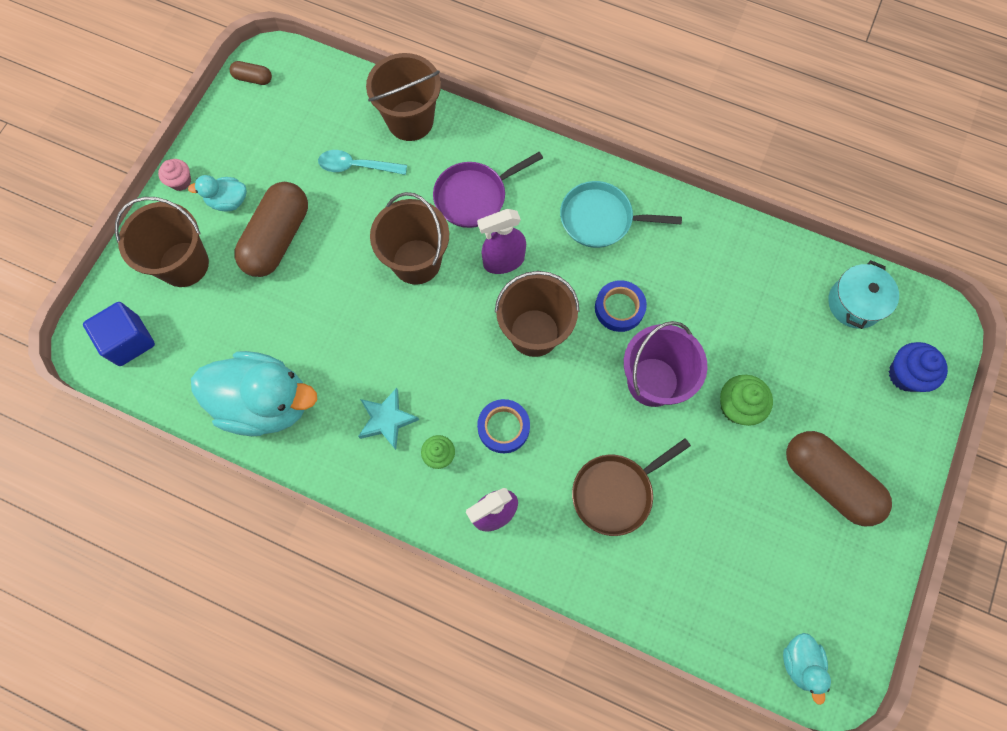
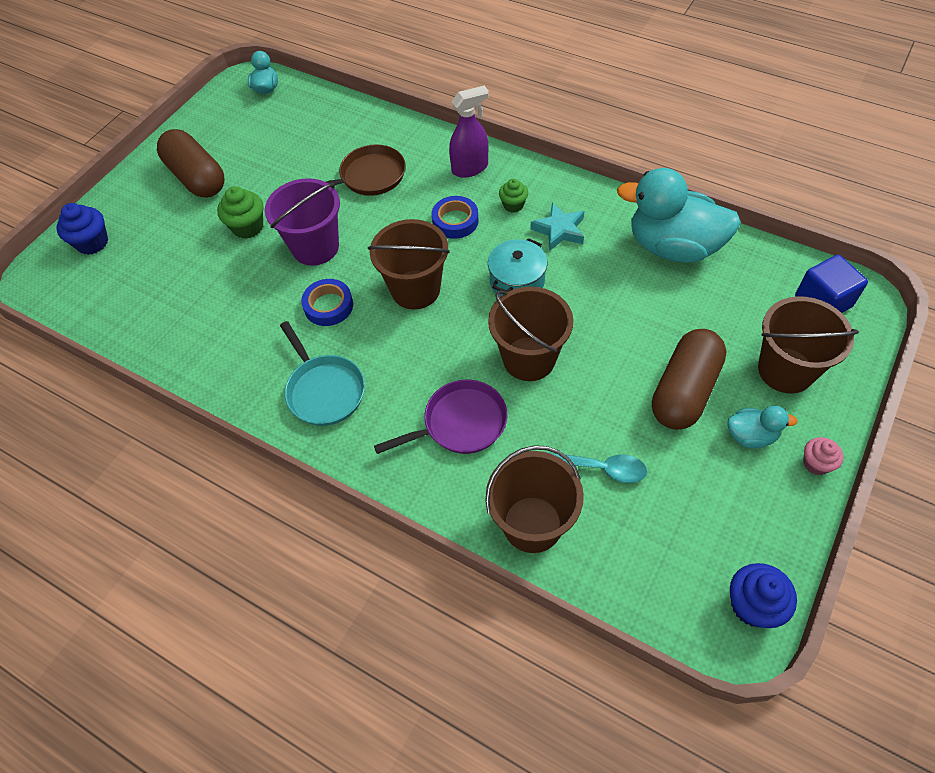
camera: 170 degrees left, 15 degrees down
brown capsule [230,61,272,85] -> blue cupcake [730,563,797,628]
purple spray bottle [477,209,526,274] -> none
turquoise pan [560,181,682,248] -> turquoise pan turned 45 degrees clockwise [280,321,365,426]
turquoise pot [828,260,899,329] -> turquoise pot moved to [488,238,547,297]

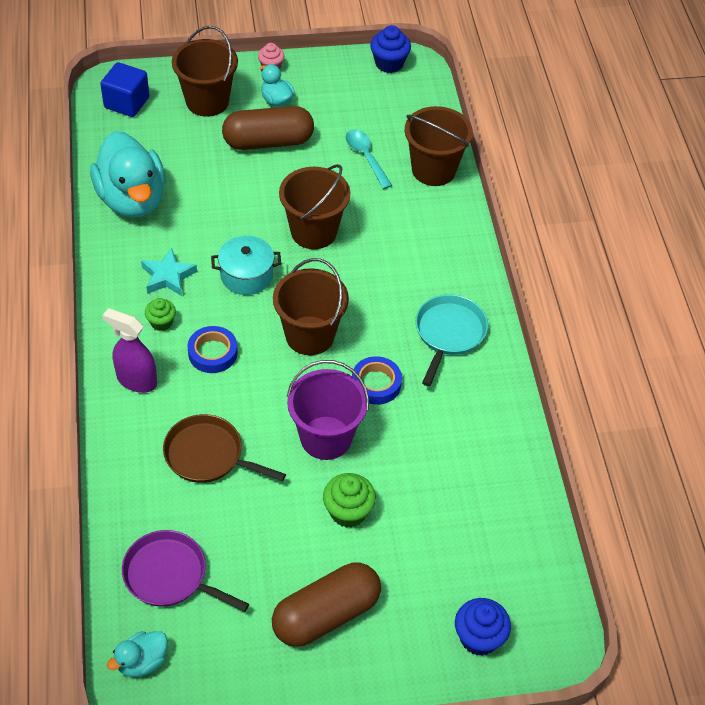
camera: 135 degrees left, 5 degrees down
brown capsule [157,129,225,198] -> brown capsule turned 45 degrees clockwise [272,563,381,647]
purple pan [374,380,507,454] -> purple pan moved to [122,530,249,612]

